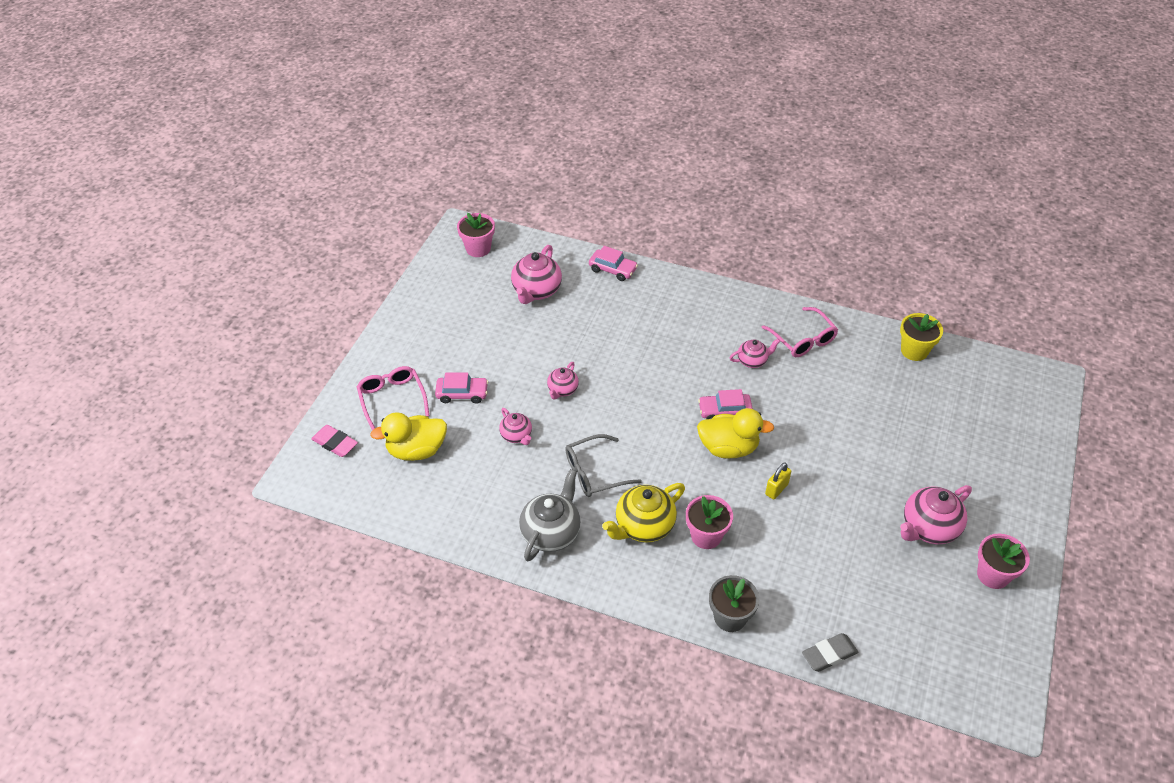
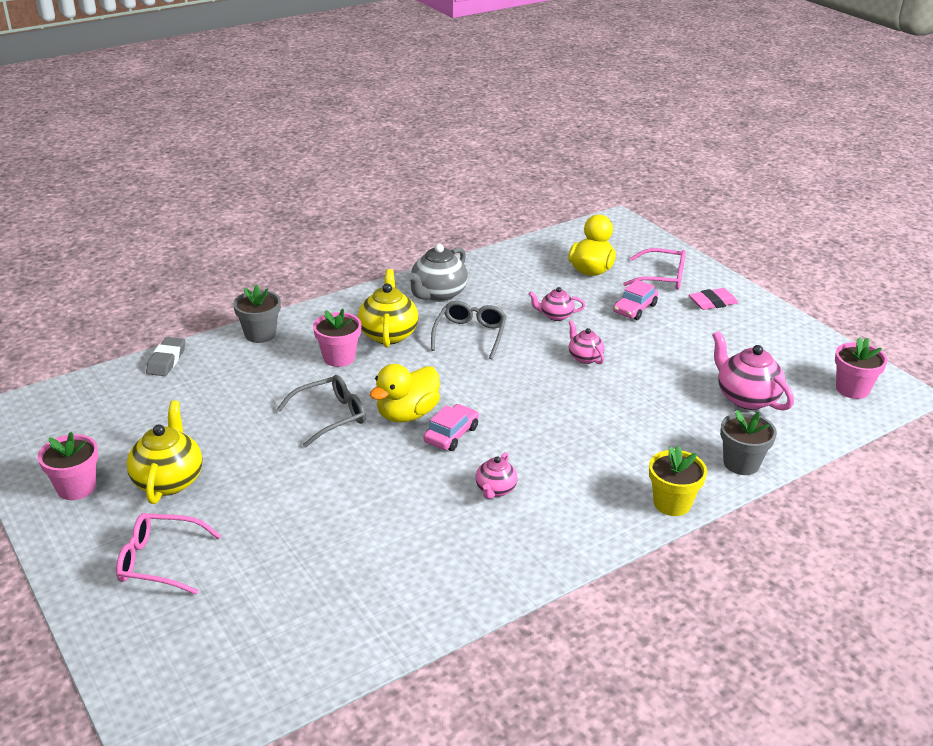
camera: 125 degrees right, 15 degrees down
pink eraser [311,425,358,457] -> pink eraser moved to [689,288,739,310]
grey teapot [519,469,581,561] -> grey teapot turned 60 degrees clockwise [408,244,468,302]
pink car [589,246,638,281] -> grey flower pot [720,410,777,475]
pink glasses [761,307,838,357] -> pink glasses moved to [116,513,221,595]
yellow padlock [765,462,791,500] -> grey glasses [276,375,366,448]
yellow flower pot [900,313,943,361] -> yellow flower pot moved to [649,446,707,516]
pink teapot [900,485,972,544] -> yellow teapot [127,400,202,504]

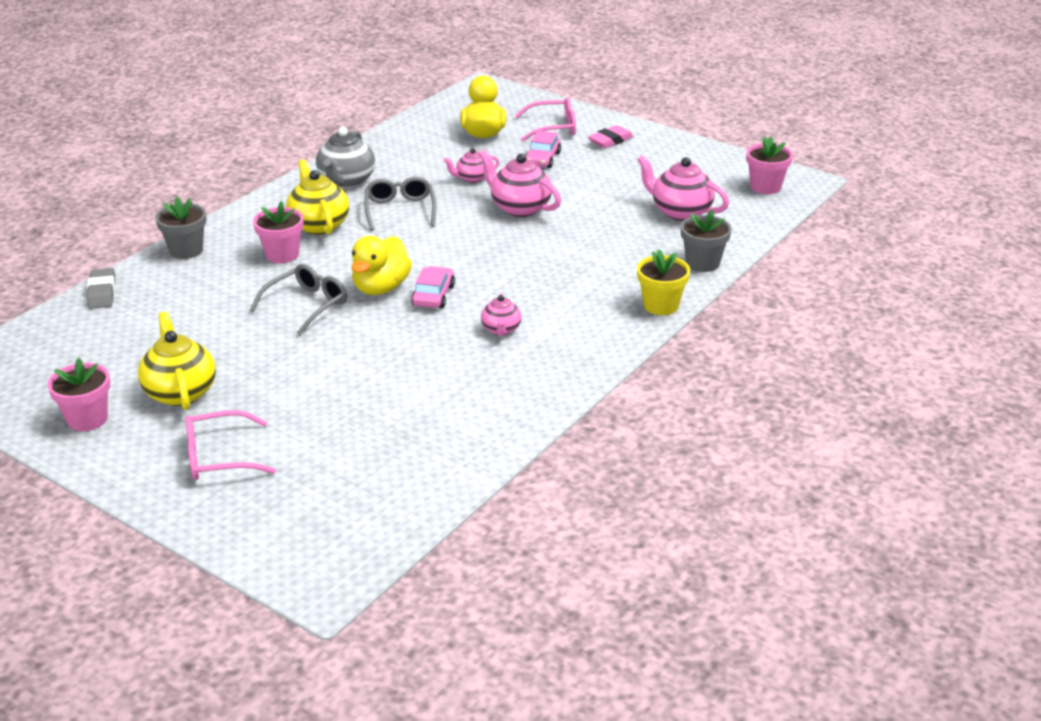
camera: 20 degrees left, 0 degrees up
pink teapot [569,320,604,364] -> pink teapot [479,150,561,217], size x1.74

